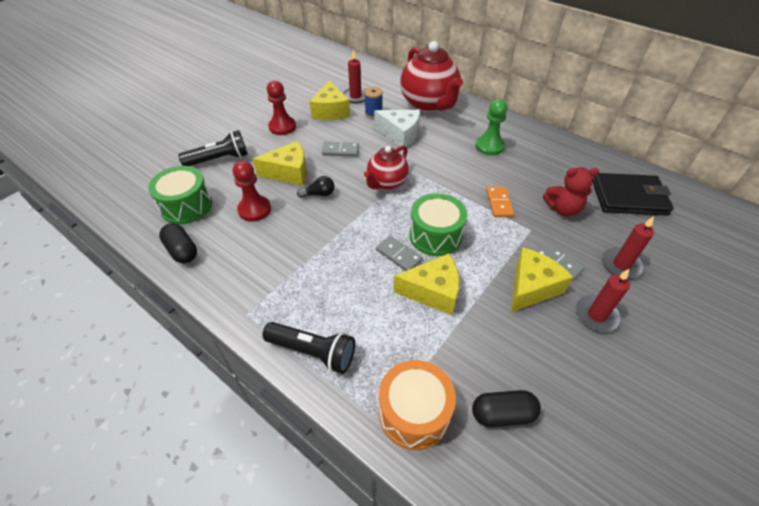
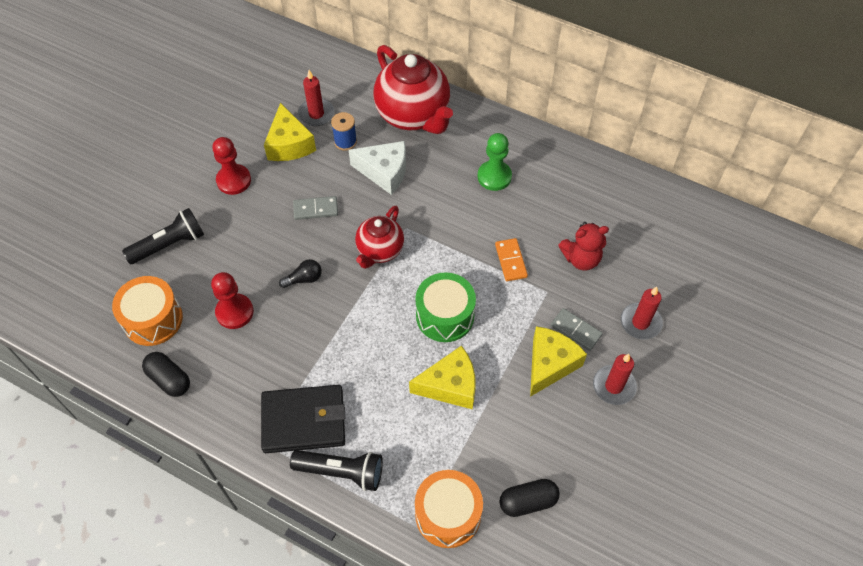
camera: 10 degrees left, 10 degrees up
green drum [148,166,212,224] -> orange drum [112,276,183,346]
yellow cheese [253,141,307,186] -> none
grey domino [376,236,423,271] -> none
black wallet [593,173,674,215] -> black wallet moved to [261,385,345,453]

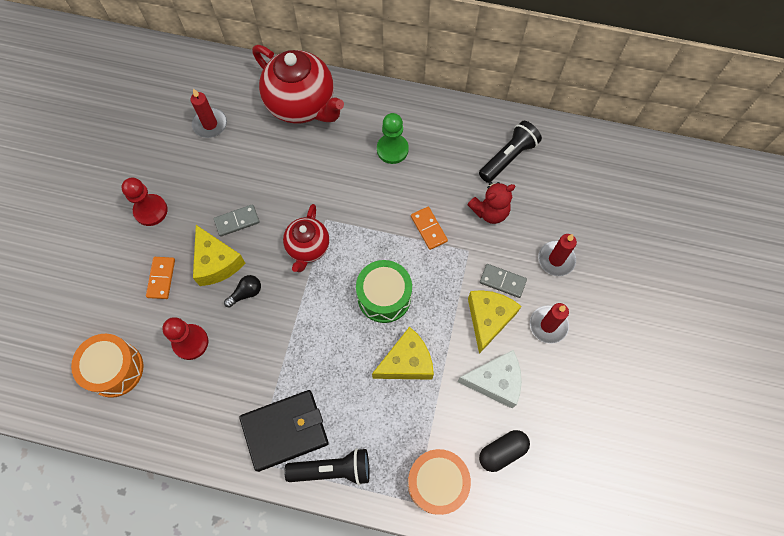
camera: 15 degrees left, 10 degrees up
black flashlight [122,208,204,264] -> black flashlight moved to [479,121,542,183]
black capsule [142,352,190,397] -> none
yellow cheese [264,103,316,161] -> yellow cheese moved to [193,225,245,286]
blue spool [331,112,357,151] -> none
white cheese [349,141,406,195] -> white cheese moved to [458,350,522,408]
none -> orange domino [146,257,175,299]

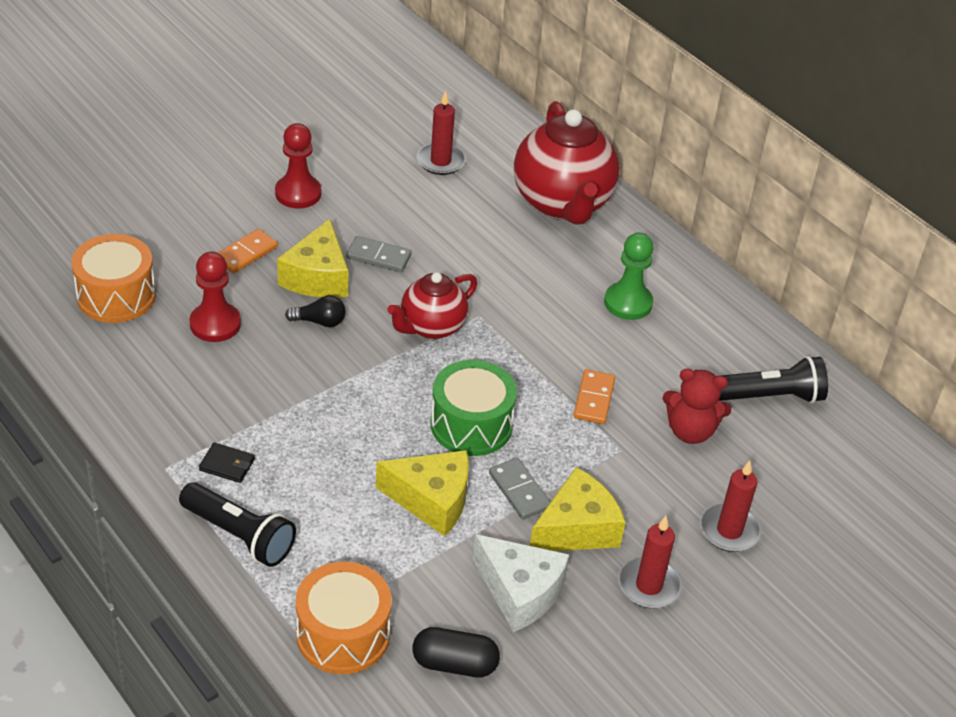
camera: 35 degrees right, 25 degrees down
black wallet [239,390,329,472] -> black wallet [199,442,255,483], size x0.41
grey domino [480,264,527,298] -> grey domino moved to [489,458,550,519]

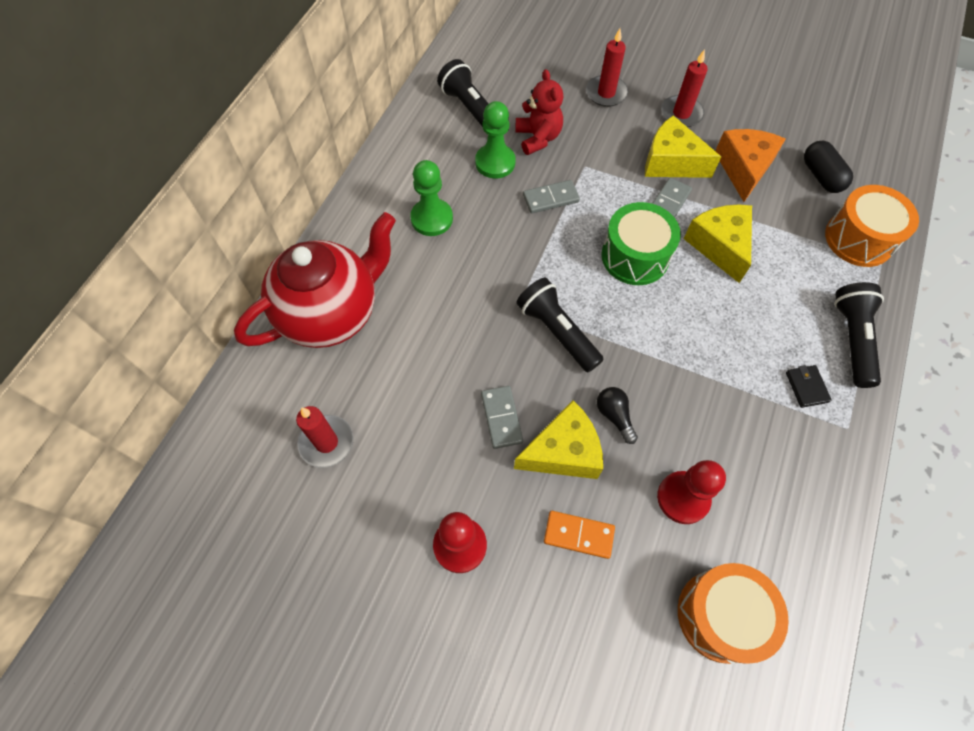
camera: 115 degrees left, 20 degrees up
red teapot [387,272,477,339] -> black flashlight [516,277,604,372]
white cheese [473,534,569,632] -> orange cheese [715,129,786,202]
orange domino [573,369,615,424] -> grey domino [523,180,580,214]
none -> green pawn [475,101,516,178]

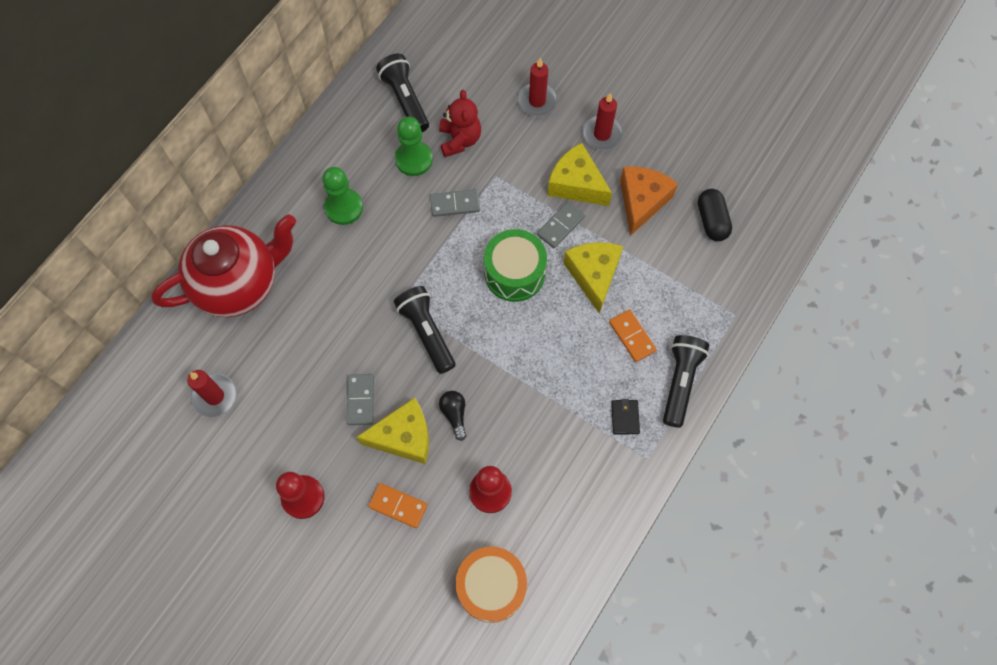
camera: 10 degrees right, 5 degrees up
orange drum [825,185,919,267] -> none
none -> orange domino [609,309,657,362]

